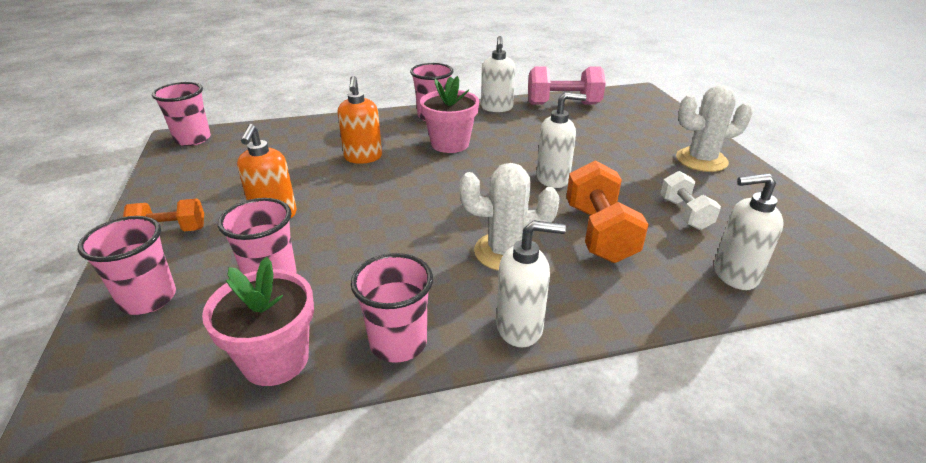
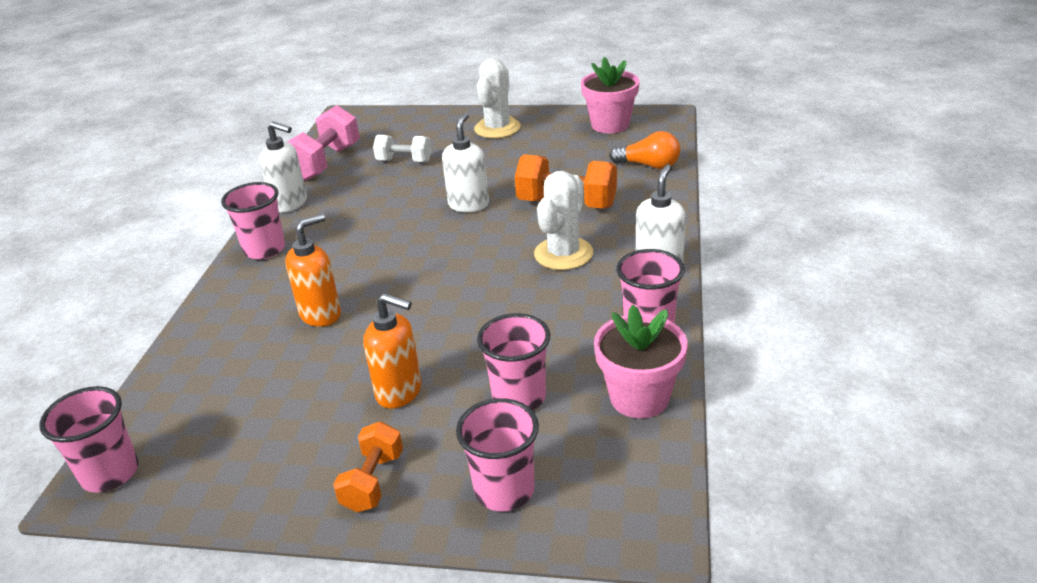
camera: 65 degrees left, 0 degrees up
orange soap dispenser [338,76,382,164] -> orange soap dispenser turned 60 degrees counterclockwise [285,214,341,327]
pink flower pot [420,76,479,153] -> pink flower pot moved to [581,57,639,133]
white dumbbell [660,171,721,230] -> white dumbbell moved to [373,135,431,162]
white soap dispenser [714,173,784,290] -> orange light bulb [609,131,680,169]

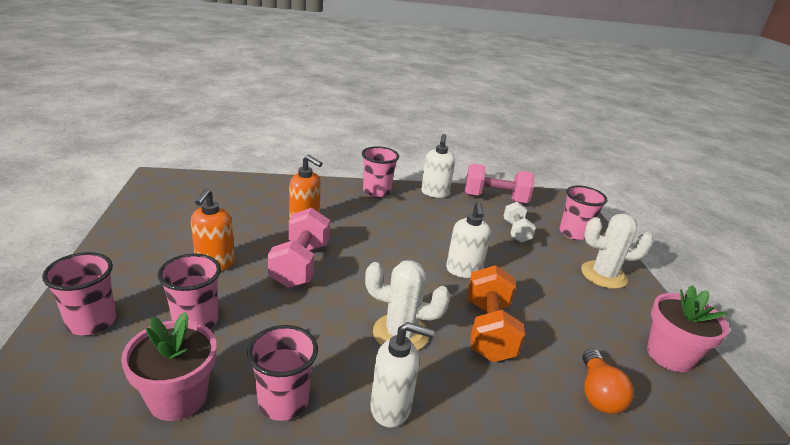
camera: 70 degrees right, 5 degrees down
pink cup [39,386,139,493] -> pink cup moved to [560,185,607,240]
orange dumbbell [333,422,403,512] -> none
white soap dispenser [442,113,489,212] -> white soap dispenser turned 90 degrees clockwise [446,202,491,278]
none -> pink dumbbell [268,208,330,288]

